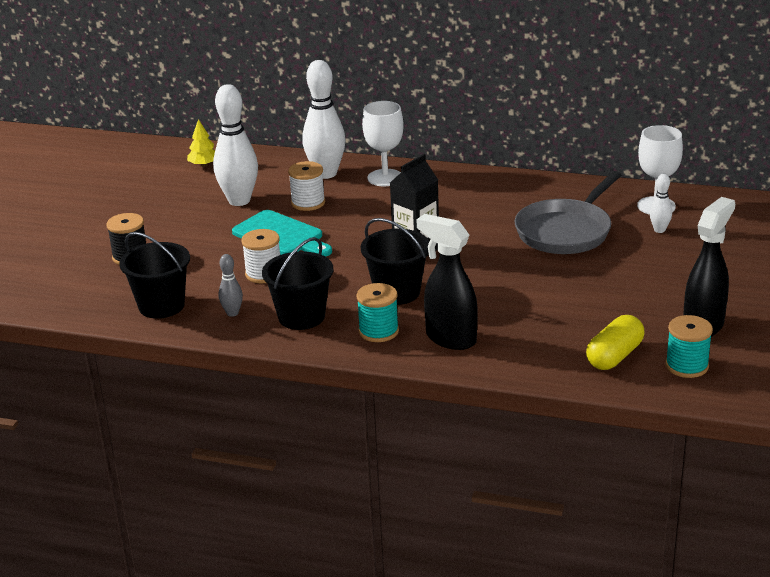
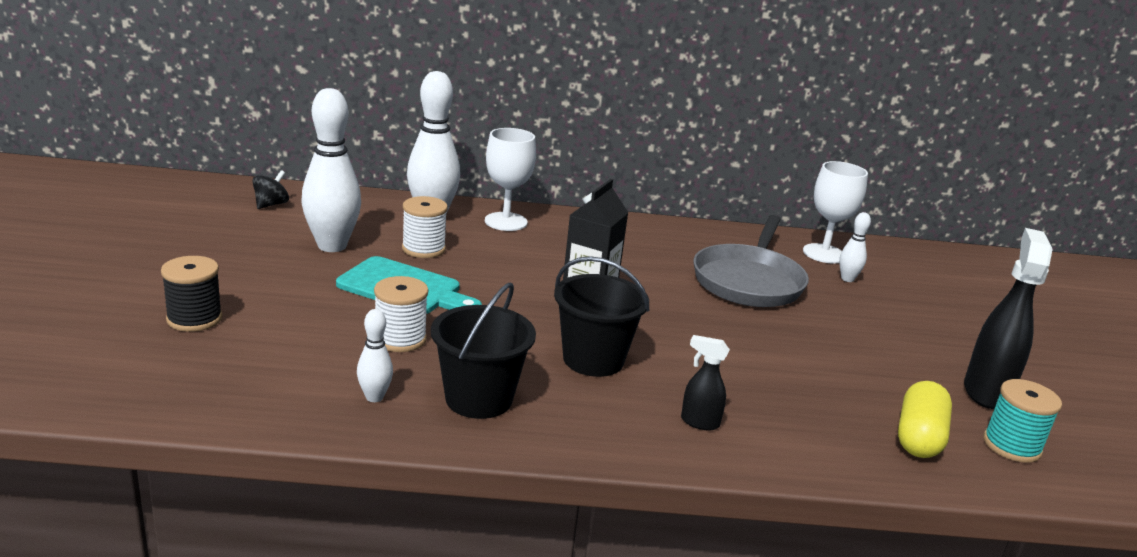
camera: 20 degrees left, 5 degrees down
black bucket [119,232,190,319] -> none
yellow tree [187,119,215,167] -> black spinning top [253,170,289,209]
grey bowling pin [218,254,243,317] -> white bowling pin [357,309,393,402]
turquoise spool [356,283,399,342] -> none
black spray bottle [417,214,478,350] -> black spray bottle [681,335,730,431], size x0.51

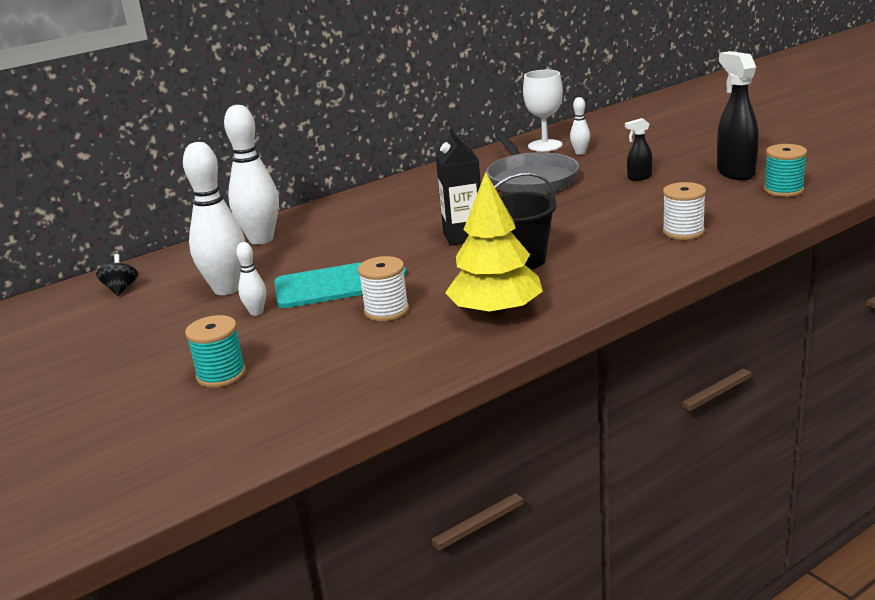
camera: 30 degrees left, 0 degrees up
black spool [161,256,223,332] -> turquoise spool [185,315,246,388]
white bowling pin [357,309,393,402] -> white bowling pin moved to [236,242,266,316]
white spool [402,196,448,258] -> white spool moved to [663,182,706,240]
black bucket [431,282,536,419] -> yellow tree [445,172,543,317]
white goblet [485,128,536,231] -> none
black spray bottle [681,335,730,431] -> black spray bottle moved to [625,118,652,181]
yellow capsule [898,381,952,458] -> none

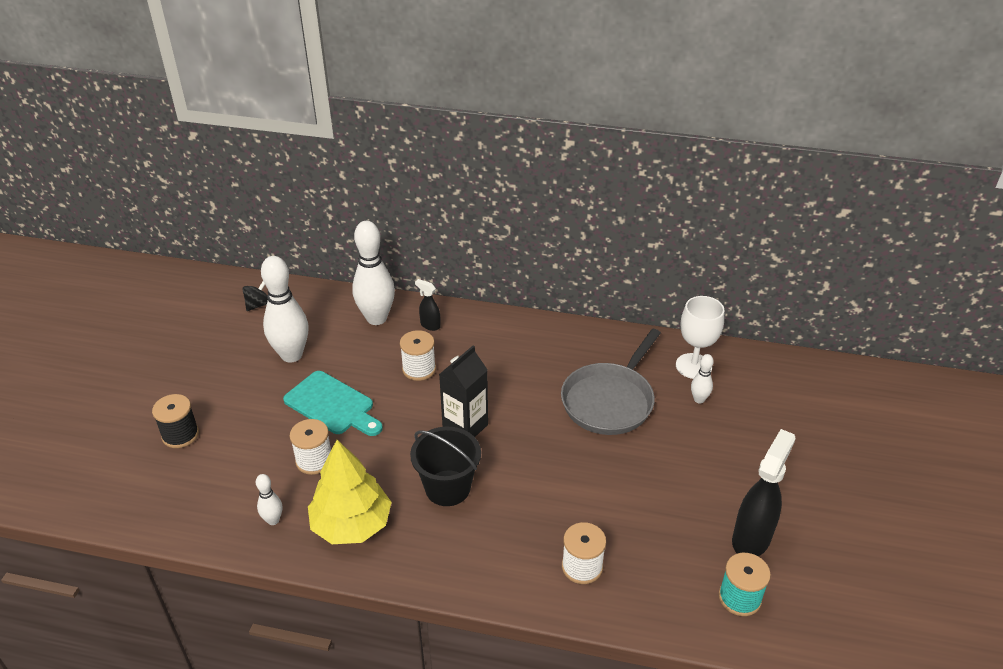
camera: 45 degrees right, 15 degrees up
turquoise spool [185,315,246,388] -> black spool [152,394,199,448]
white bowling pin [236,242,266,316] -> white bowling pin moved to [256,474,282,525]
black spray bottle [625,118,652,181] -> black spray bottle moved to [415,279,441,331]
none -> white spool [400,330,436,381]

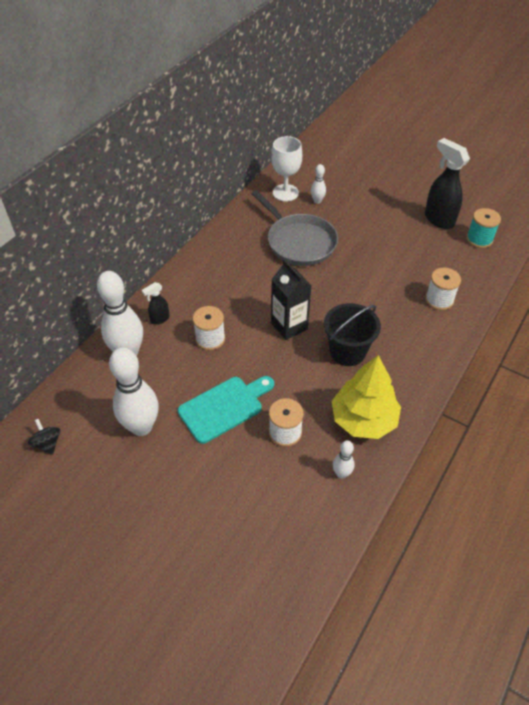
camera: 70 degrees left, 10 degrees up
black spool [152,394,199,448] -> none

